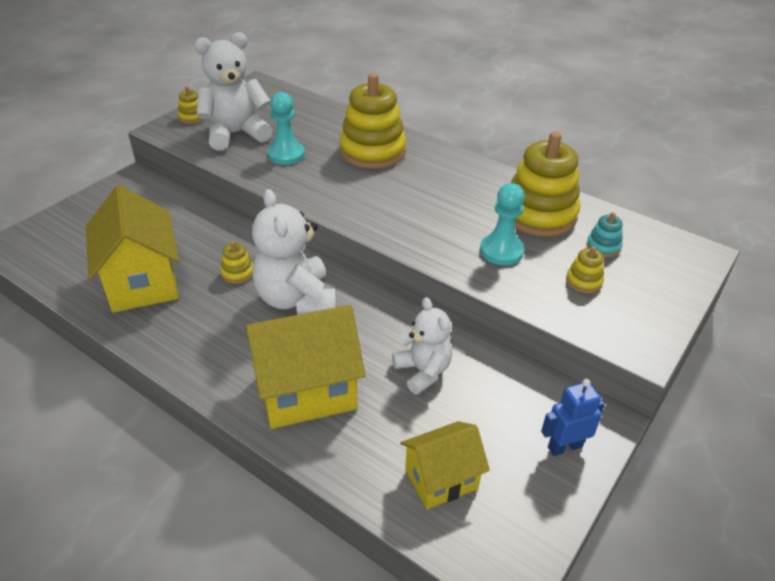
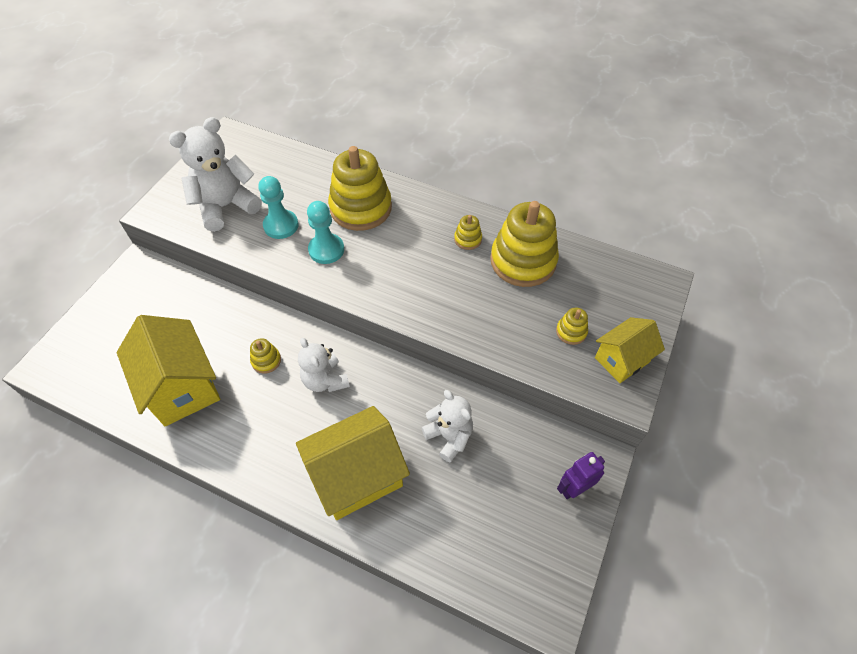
camera: 10 degrees left, 15 degrees up
yellow stacking toy [178,86,204,124] -> yellow stacking toy moved to [454,215,482,250]
white teddy bear [252,189,336,315] -> white teddy bear [298,338,350,392], size x0.64
yellow house [400,421,490,509] -> yellow house moved to [595,317,665,383]
turquoise pawn [480,183,525,266] -> turquoise pawn moved to [307,201,344,264]
blue robot [541,379,605,456] -> purple robot [557,452,605,499]
turquoise stacking toy [587,212,623,257] -> none

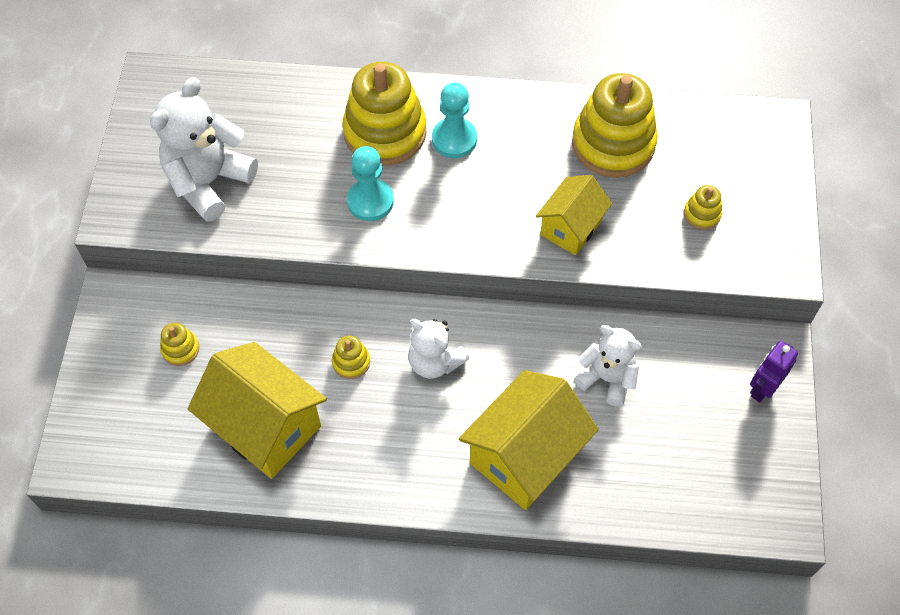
camera: 20 degrees left, 5 degrees up
turquoise pawn [258,176,299,239] -> turquoise pawn moved to [432,83,477,158]
yellow stacking toy [454,215,482,250] -> yellow stacking toy moved to [160,323,199,366]
yellow house [595,317,665,383] -> yellow house moved to [536,175,612,255]

